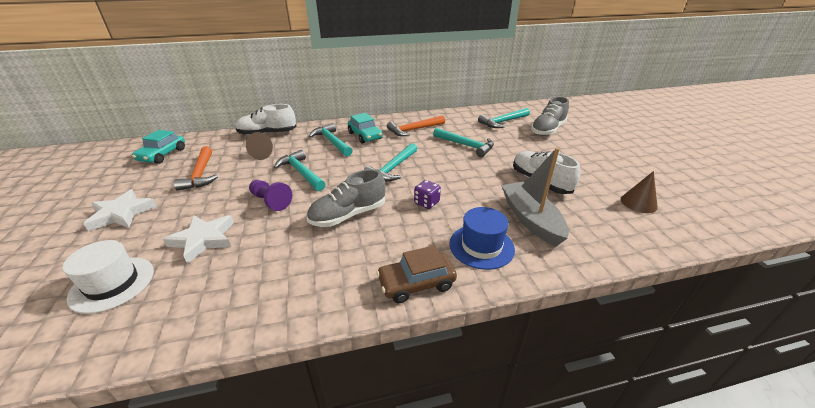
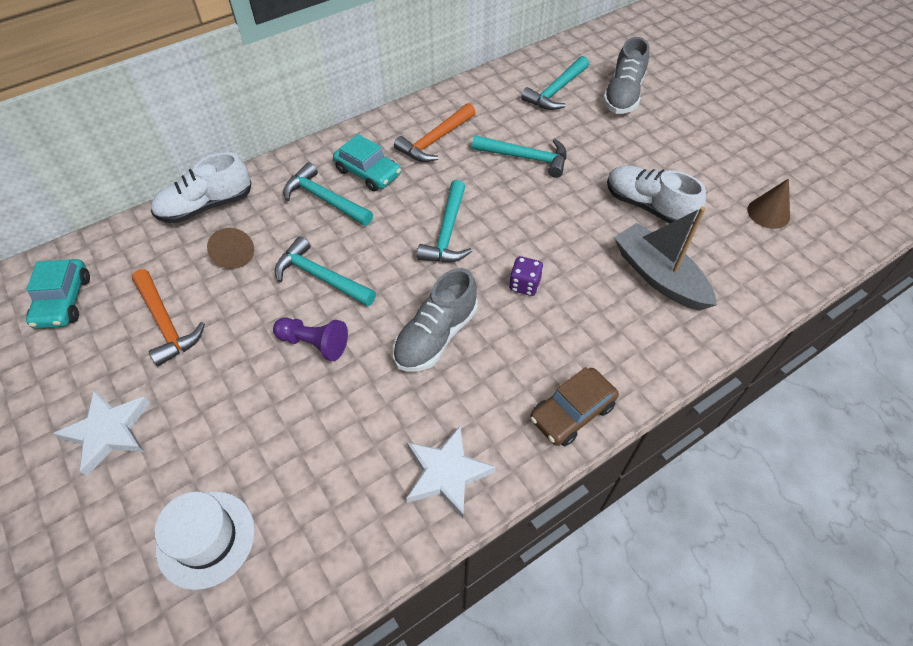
camera: 20 degrees left, 20 degrees up
white star [163,215,234,264] -> white star moved to [406,426,496,518]
blue hat [449,207,515,270] -> none

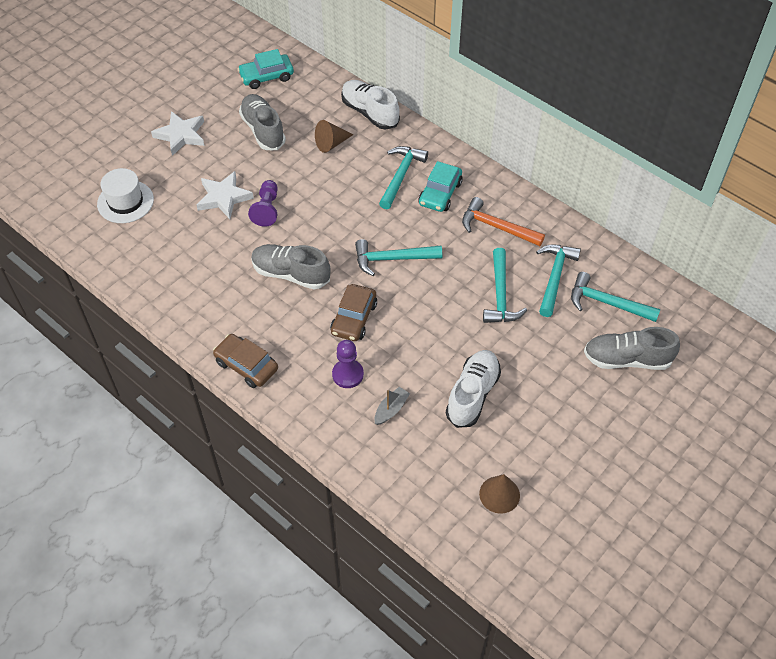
camera: 75 degrees right, 0 degrees up
orange hammer [132,269,205,366] -> grey shoe [239,94,286,150]
turquoise hammer [275,236,376,306] -> turquoise hammer moved to [536,244,581,317]
white star [406,426,496,518] -> white star moved to [197,171,254,219]
purple dice [509,256,543,296] -> brown car [330,284,377,341]
grey boat [614,207,717,311] -> grey boat [374,387,410,425], size x0.48
none -> purple pawn [332,340,364,388]

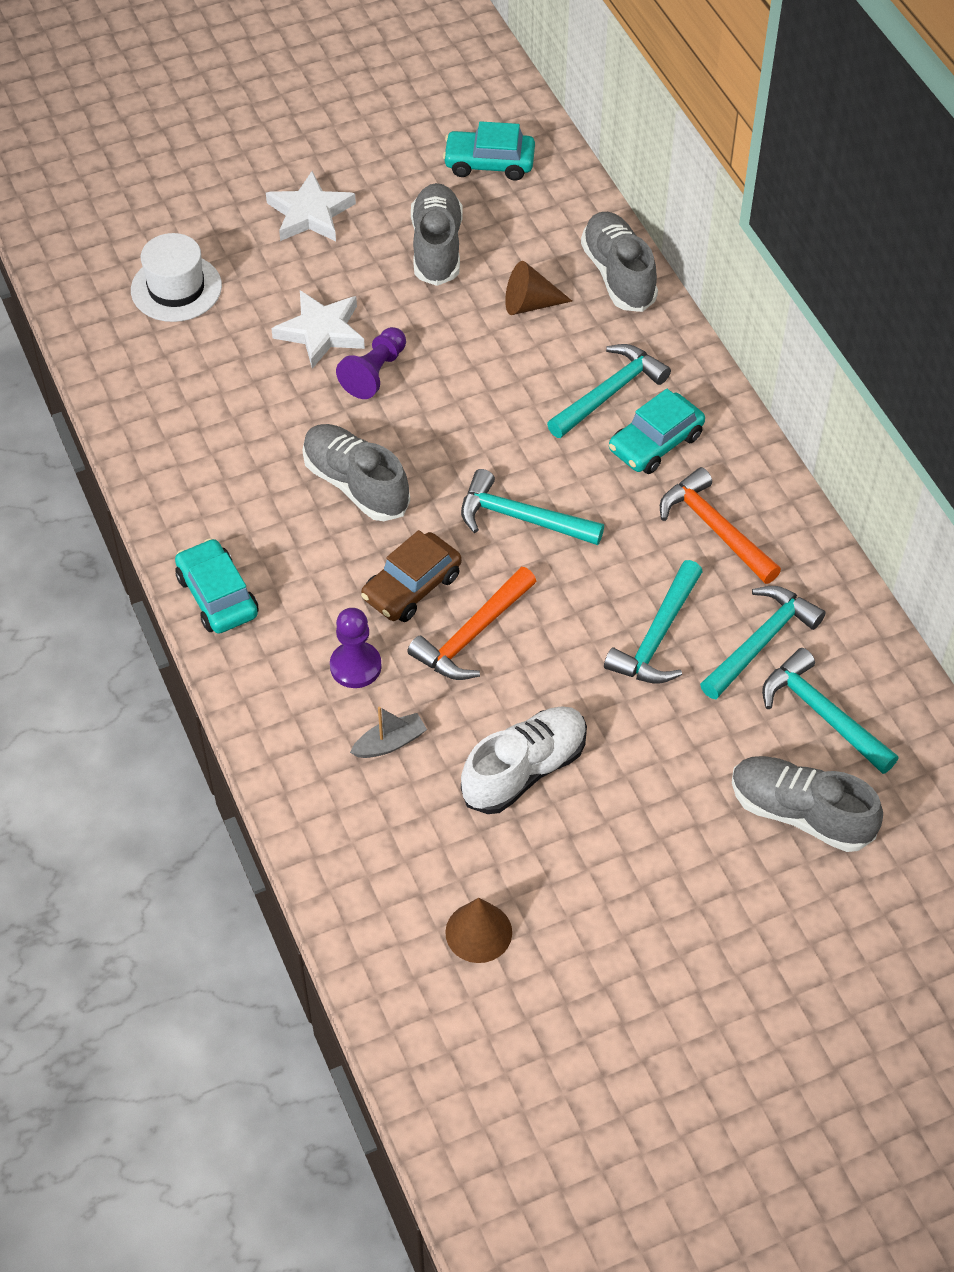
camera: 25 degrees right, 0 degrees up
brown car [213,334,278,388] -> turquoise car [175,538,258,634]
white shoe [341,80,400,130] -> grey shoe [581,212,658,312]
none -> orange hammer [407,567,536,680]

